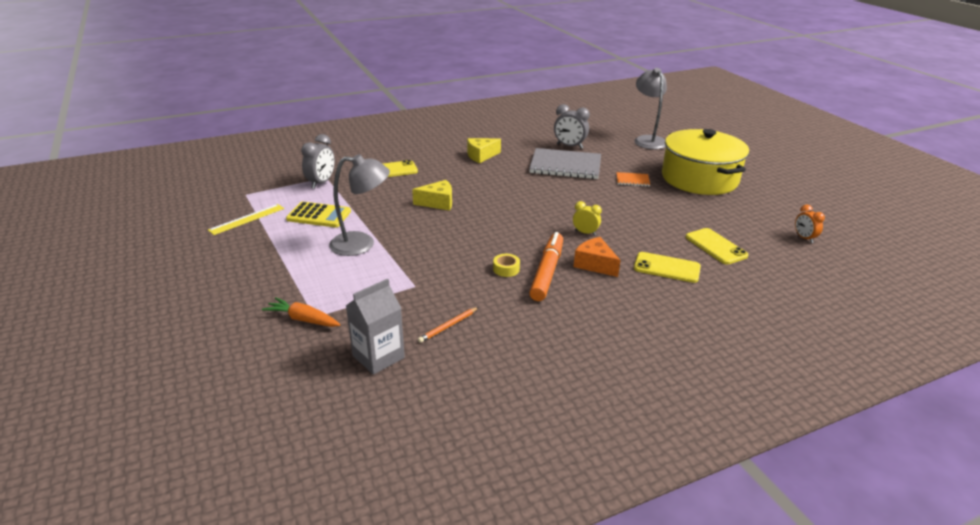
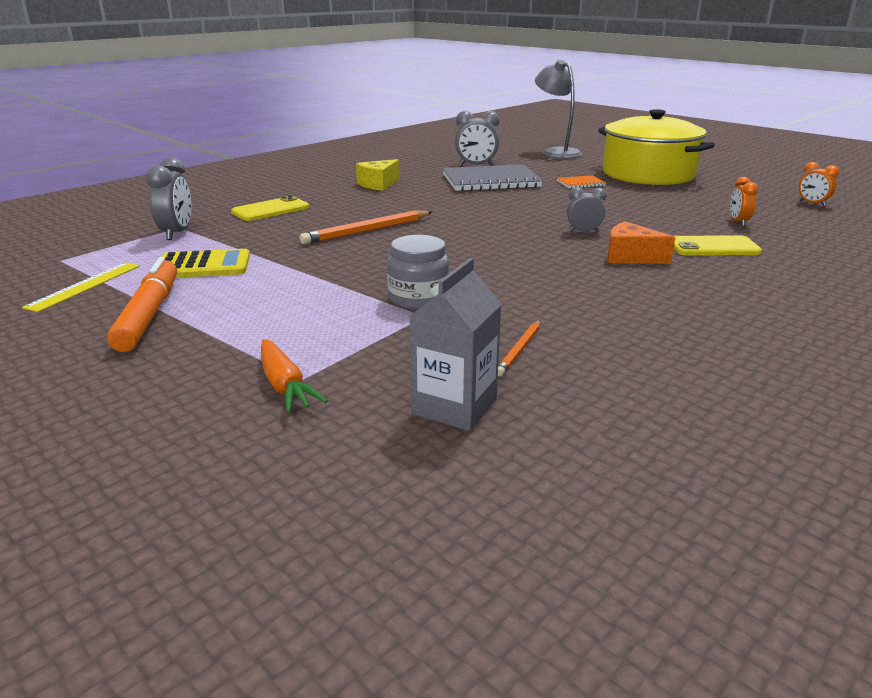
camera: 20 degrees left, 5 degrees down
orange carrot [262,297,340,327] -> orange carrot turned 120 degrees counterclockwise [261,339,328,413]
grey lamp [329,154,390,256] -> none
yellow cheese [412,180,452,211] -> orange pencil [300,210,432,244]
yellow tape [493,254,520,277] -> none
orange marker [529,232,563,301] -> orange marker moved to [107,257,177,352]
yellow clock [573,201,602,236] -> grey clock [567,187,607,232]
yellow phone [686,228,749,264] -> orange clock [730,177,758,226]
none -> grey jar [387,235,450,310]

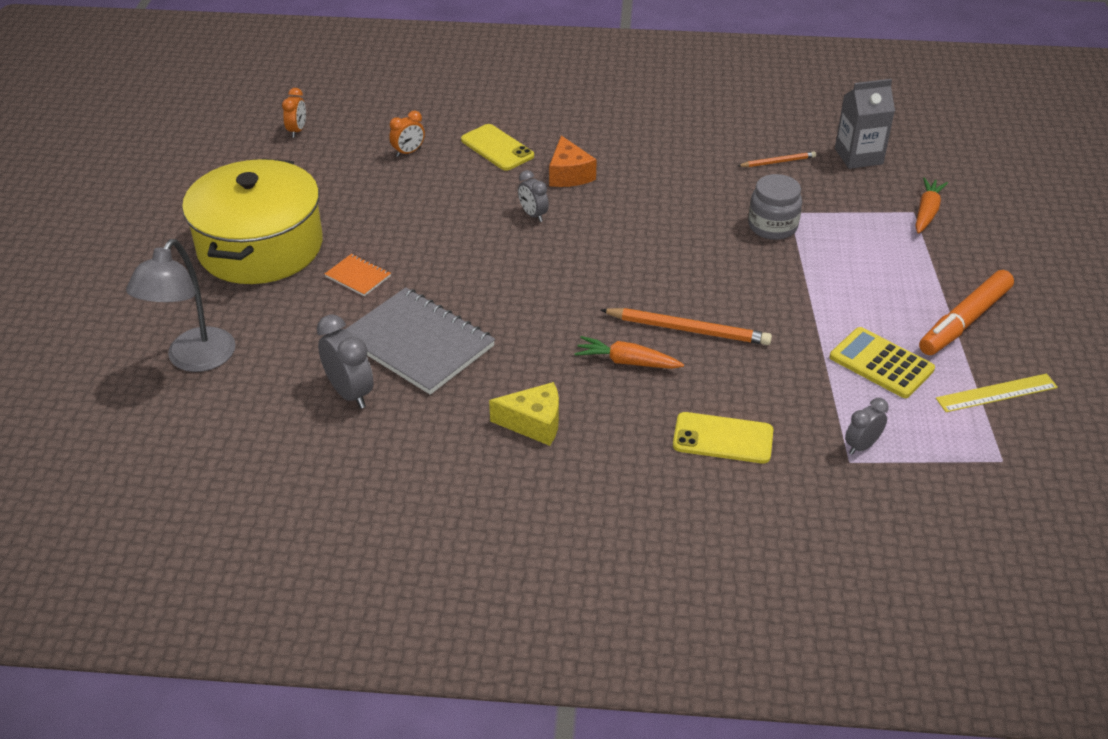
camera: 130 degrees left, 15 degrees up
grey clock [146,157,191,240] -> grey clock [845,398,889,455], size x0.63
none -> orange carrot [575,336,684,369]

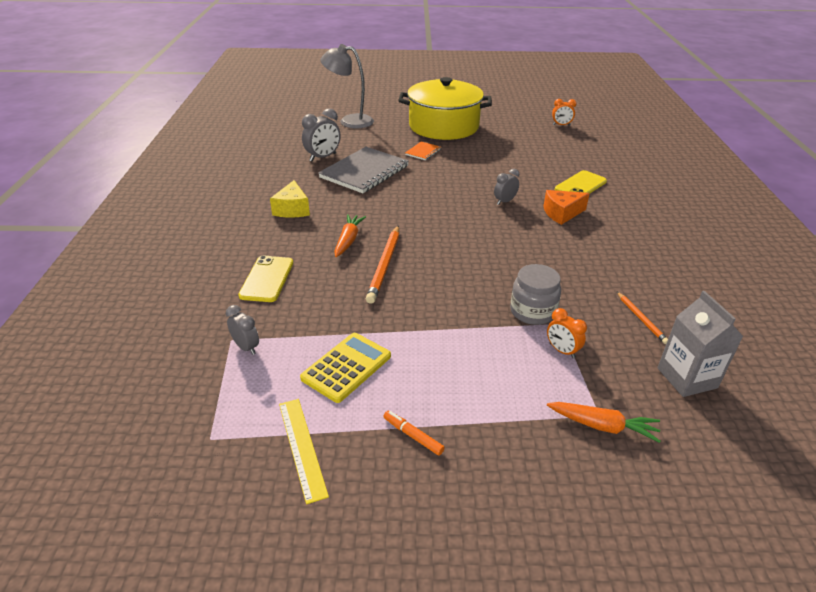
camera: 85 degrees right, 5 degrees down
orange clock [389,111,425,157] -> orange clock moved to [547,308,587,359]
orange marker [919,270,1014,355] -> orange marker [383,411,445,456], size x0.46

